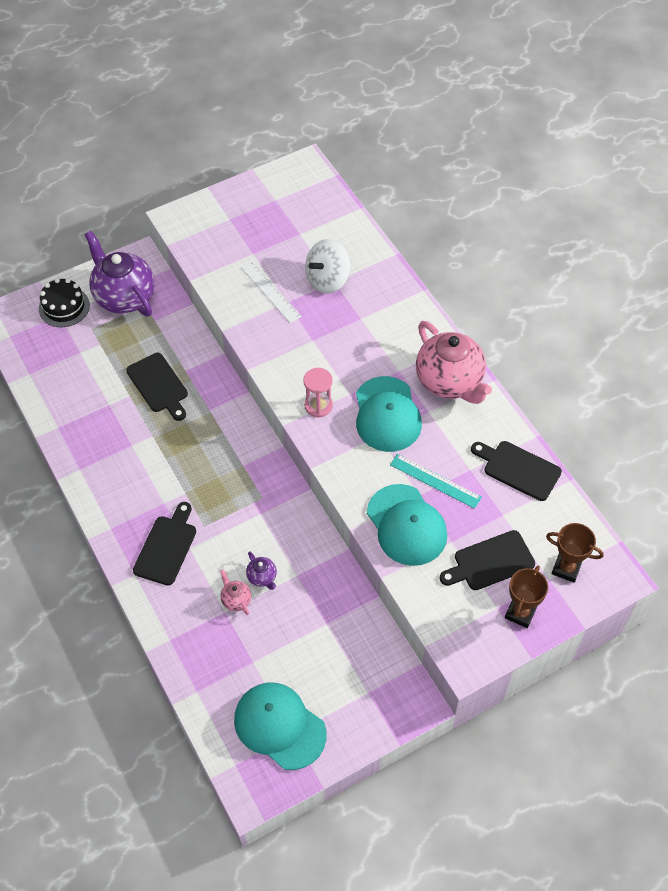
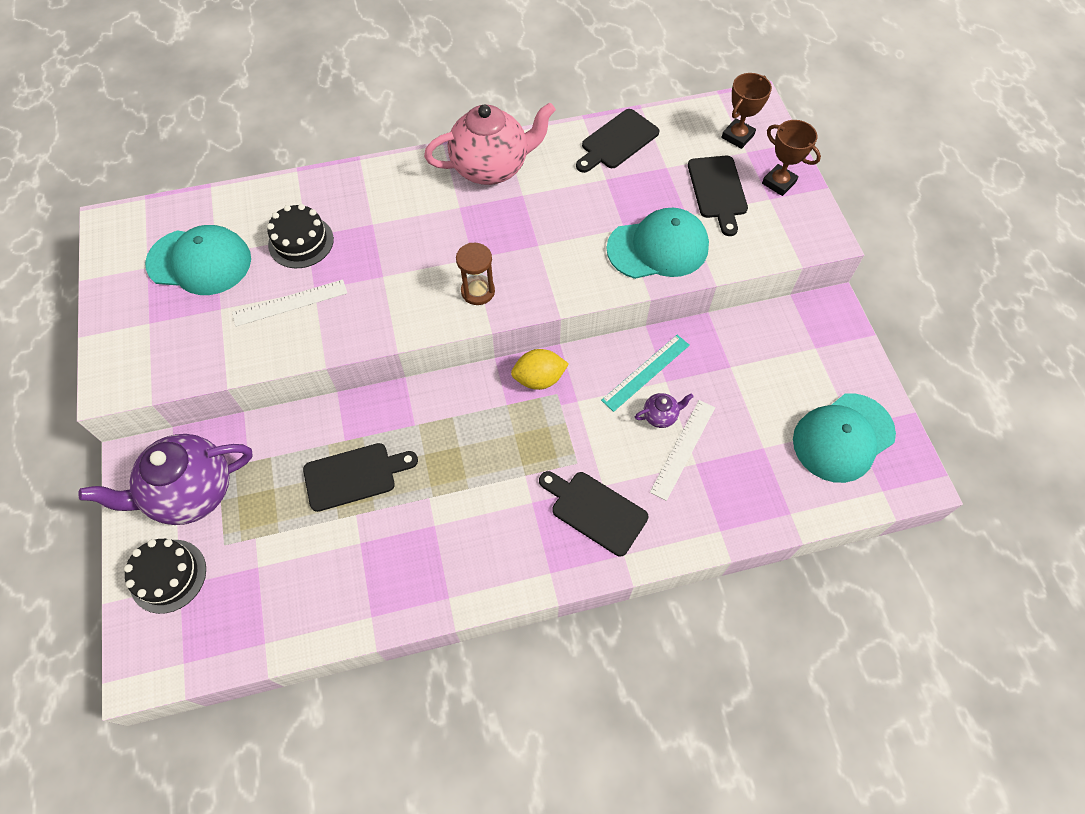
camera: 75 degrees left, 5 degrees up
pink teapot [220,569,251,615] -> white ruler [650,400,715,501]
pink hourglass [303,368,333,418] -> brown hourglass [456,243,495,305]
white spinning top [305,239,350,293] -> black cake [267,204,334,268]
turquoise cap [356,376,422,452] -> turquoise cap moved to [145,225,251,295]
turquoise ruler [390,454,482,509] -> turquoise ruler moved to [601,335,690,412]
none -> yellow lemon [511,349,569,390]

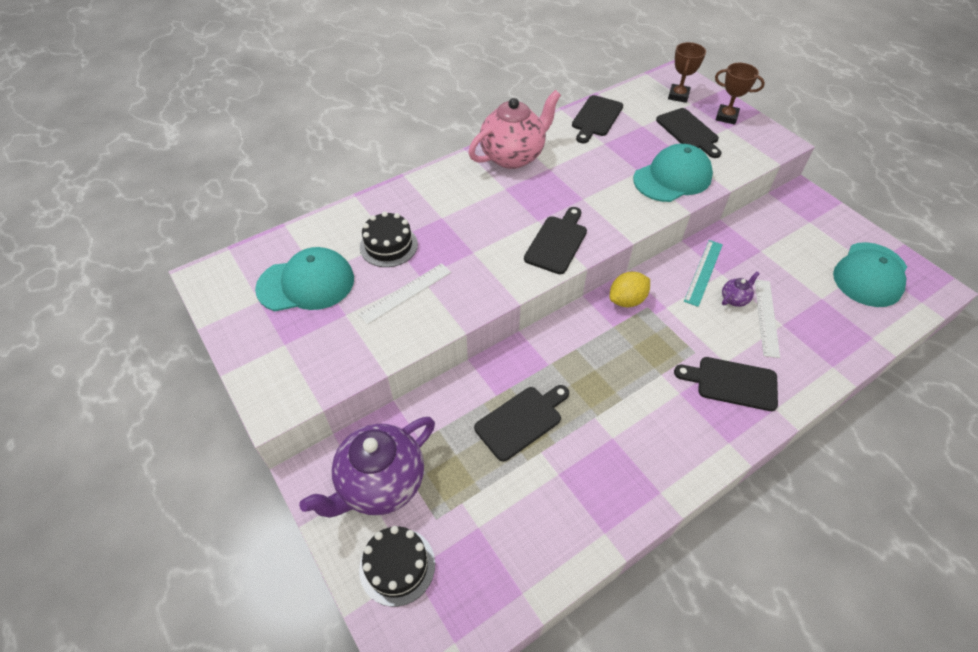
camera: 20 degrees left, 10 degrees down
brown hourglass [456,243,495,305] -> black cutting board [524,207,587,274]

